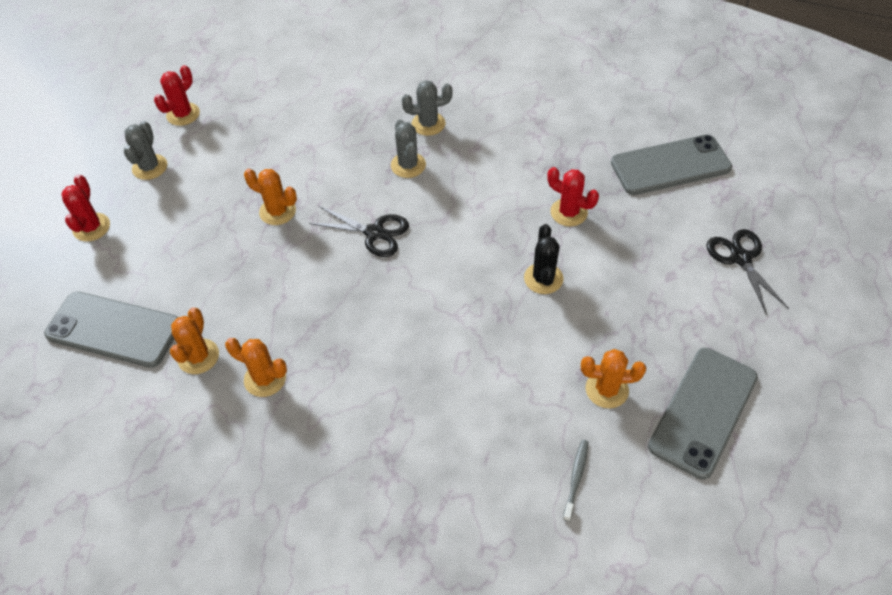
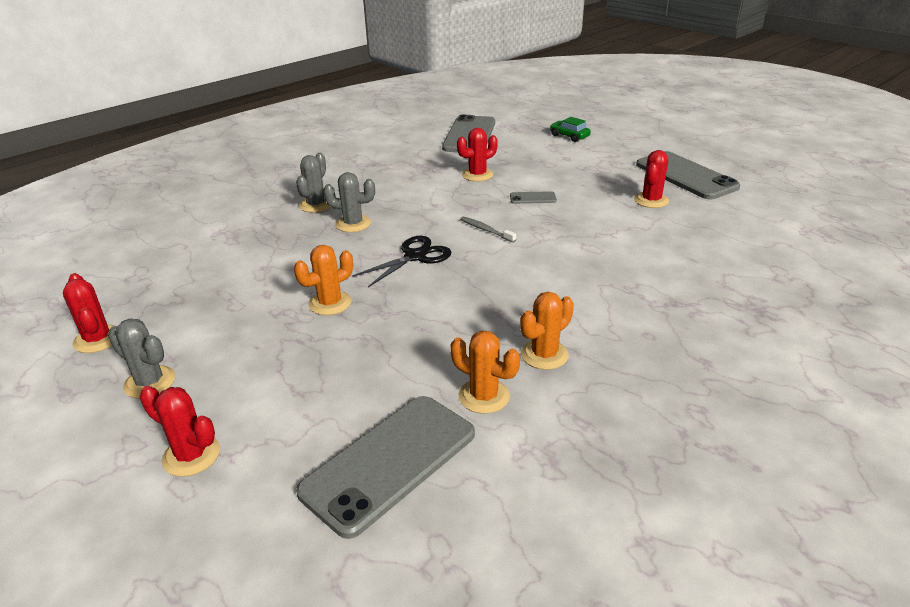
camera: 65 degrees left, 20 degrees down
black cactus [524,224,563,294] -> grey phone [510,191,557,204]
grey toothbrush [563,440,588,522] -> grey toothbrush moved to [460,216,516,243]
orange cactus [581,349,646,408] -> red cactus [634,150,669,208]
black scissors [706,229,789,315] -> green car [550,117,591,142]

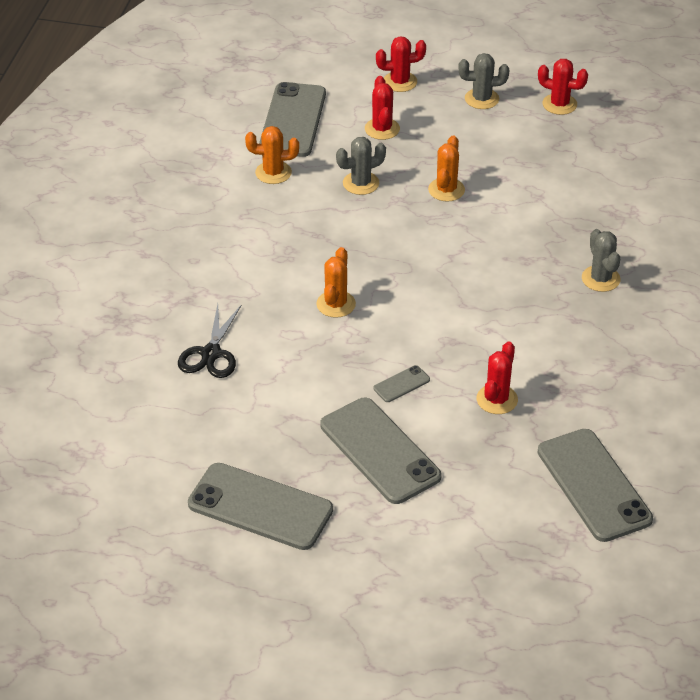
camera: 145 degrees right, 10 degrees up
grey cactus [323,172,375,232] -> grey cactus moved to [336,137,386,195]
black scissors [352,236,451,287] -> black scissors moved to [178,304,242,378]
grey toothbrush [460,216,516,243] -> none
orange cactus [520,292,574,370] -> orange cactus moved to [316,247,356,318]
green car [550,117,591,142] -> none
red cactus [634,150,669,208] -> red cactus moved to [365,76,400,140]
none -> grey phone [320,398,442,504]

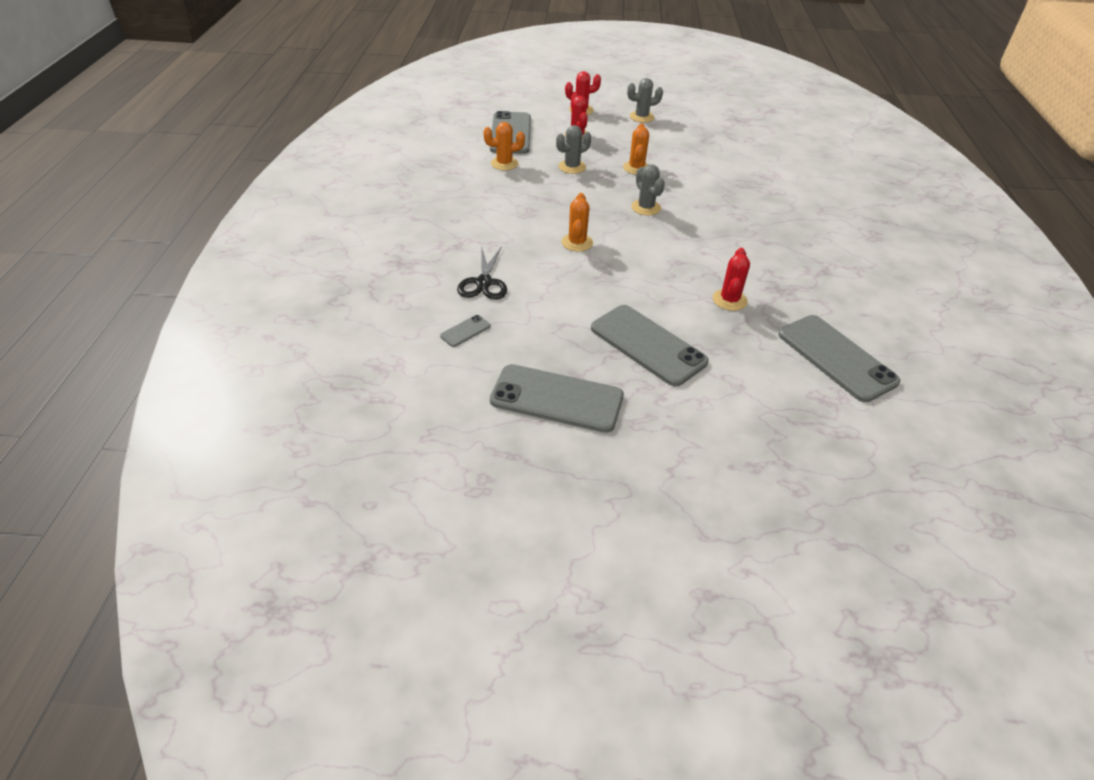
camera: 10 degrees left, 0 degrees up
grey phone [373,365,430,402] -> grey phone moved to [440,315,491,347]
red cactus [538,59,588,115] -> none
grey cactus [582,229,620,292] -> grey cactus moved to [631,164,665,215]

